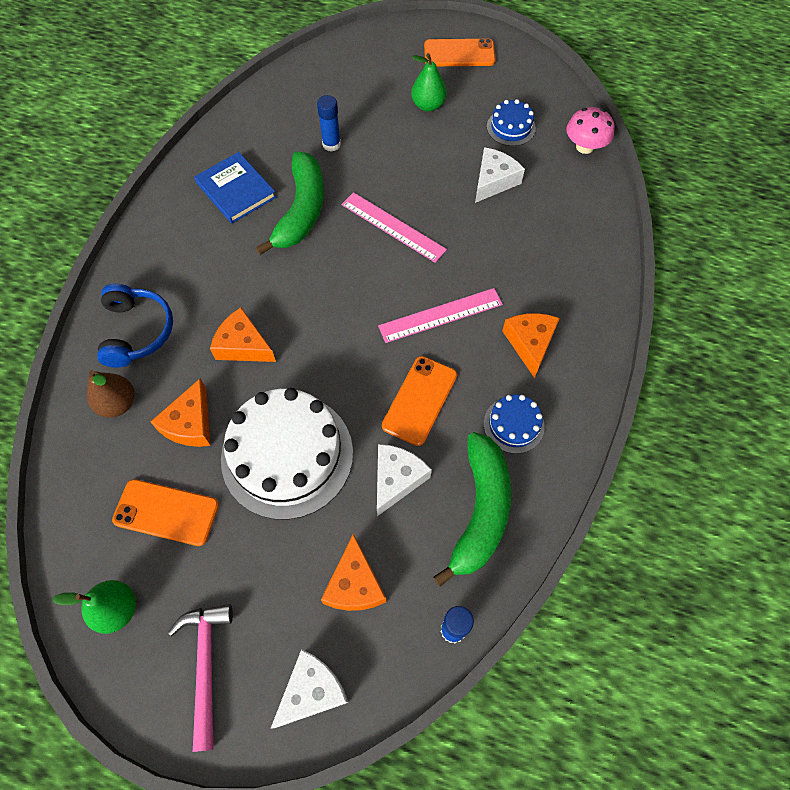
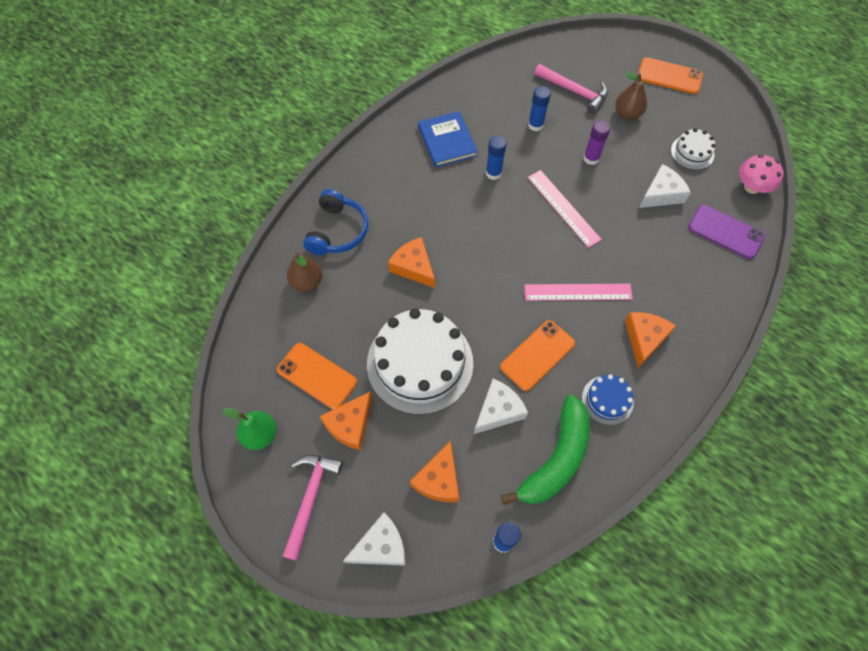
camera: 20 degrees right, 0 degrees up
orange cheese [150,378,211,447] -> orange cheese moved to [320,391,372,450]
green banana [256,152,324,255] -> blue glue stick [486,135,507,180]
green pear [411,53,447,112] -> brown pear [615,72,647,120]
blue cake [487,99,536,146] -> white cake [671,128,716,170]
none -> pink hammer [535,64,608,114]
none -> purple glue stick [584,120,611,165]
none -> purple phone [688,205,765,259]

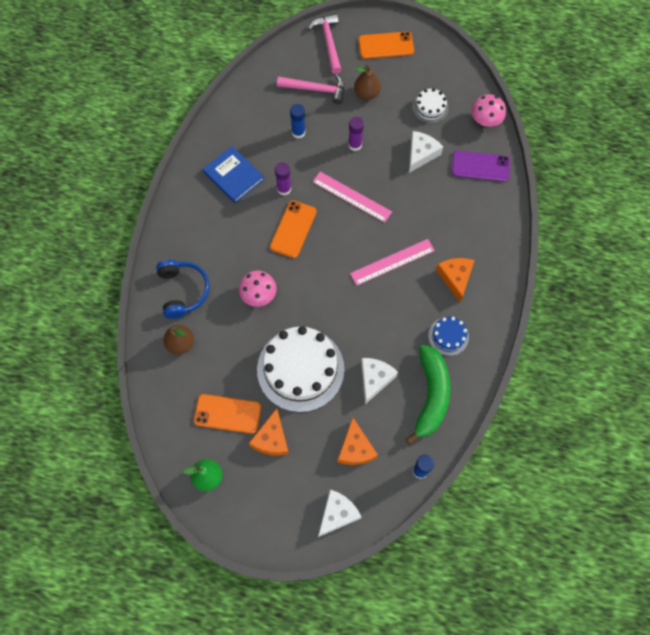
camera: 25 degrees left, 5 degrees up
pink hammer [282,455,343,561] -> pink hammer moved to [308,14,341,74]
orange cheese [388,237,435,288] -> pink mushroom [239,270,277,307]
blue glue stick [486,135,507,180] -> purple glue stick [275,162,291,196]
orange phone [500,320,575,391] -> orange phone moved to [270,200,317,258]

